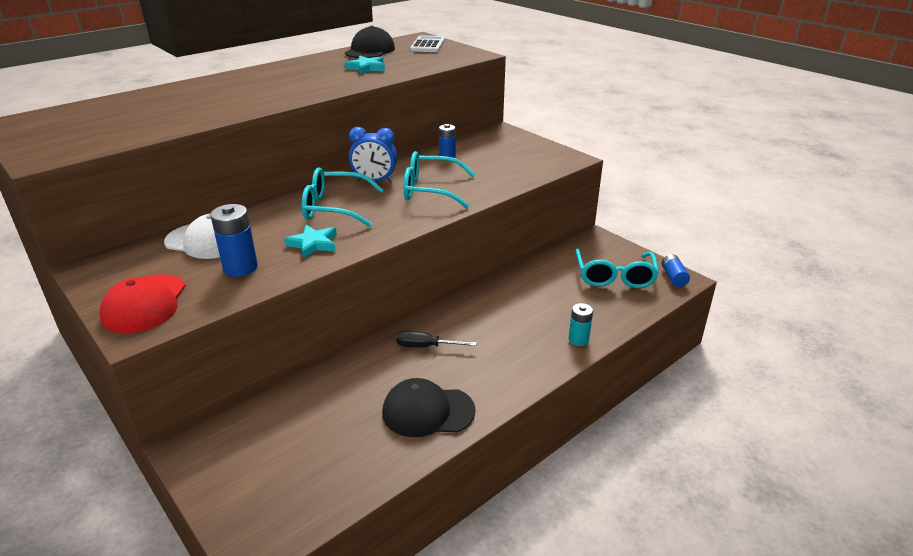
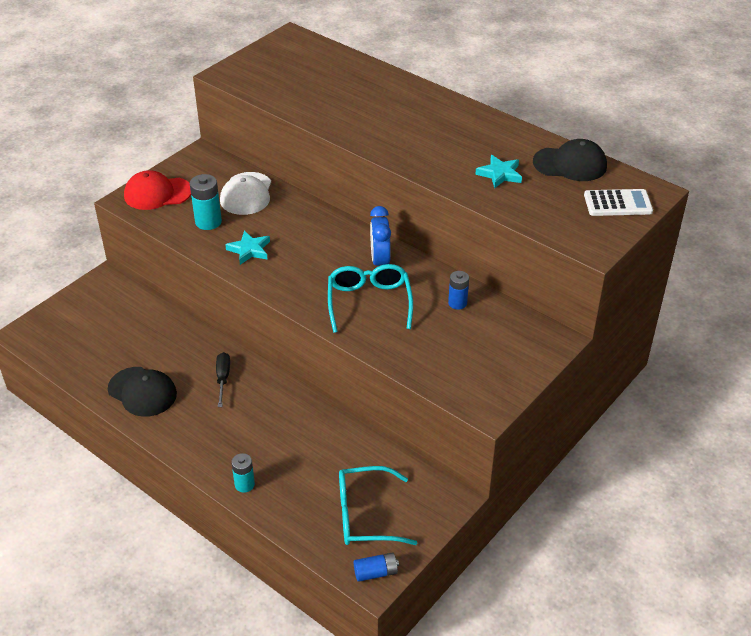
camera: 80 degrees right, 10 degrees up
blue battery [210,204,258,277] -> turquoise battery [190,174,222,230]
turquoise glasses [302,167,384,227] -> none
black cap [382,378,476,437] -> black cap turned 135 degrees clockwise [108,367,177,417]

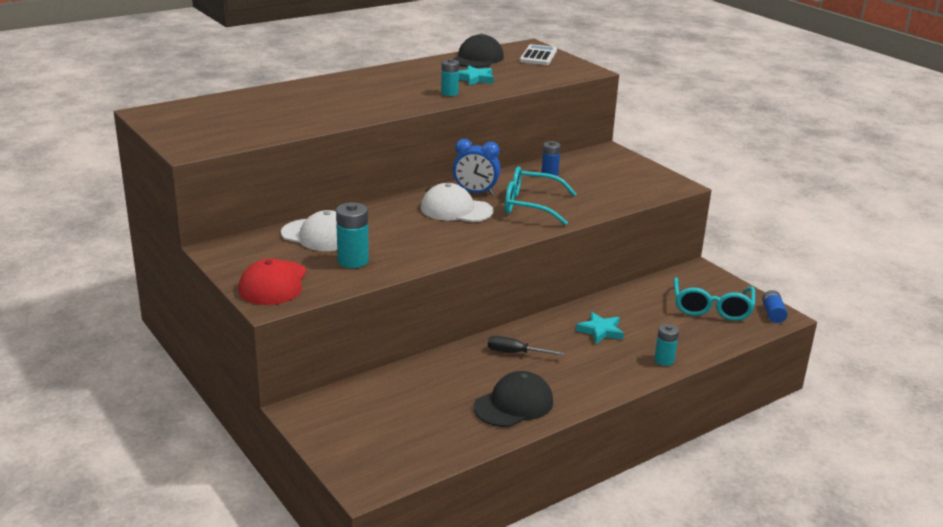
camera: 75 degrees left, 15 degrees down
turquoise star [225,231,270,265] -> turquoise star moved to [576,312,624,344]
none -> white cap [421,183,494,222]
none -> turquoise battery [441,59,459,96]

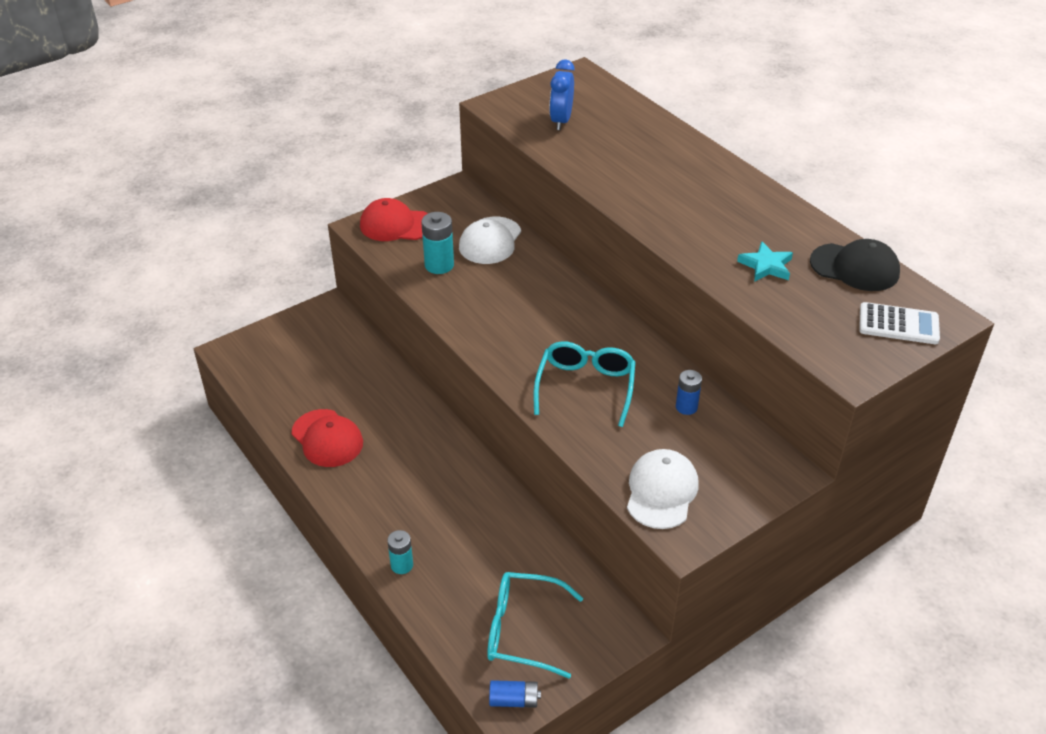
camera: 90 degrees right, 15 degrees up
white cap [421,183,494,222] -> white cap moved to [627,449,699,529]
turquoise battery [441,59,459,96] -> none
blue clock [452,139,501,195] -> blue clock moved to [550,59,575,130]
black cap [474,371,553,427] -> red cap [292,409,363,467]
black screwdriver [488,336,564,355] -> none
turquoise star [576,312,624,344] -> none

